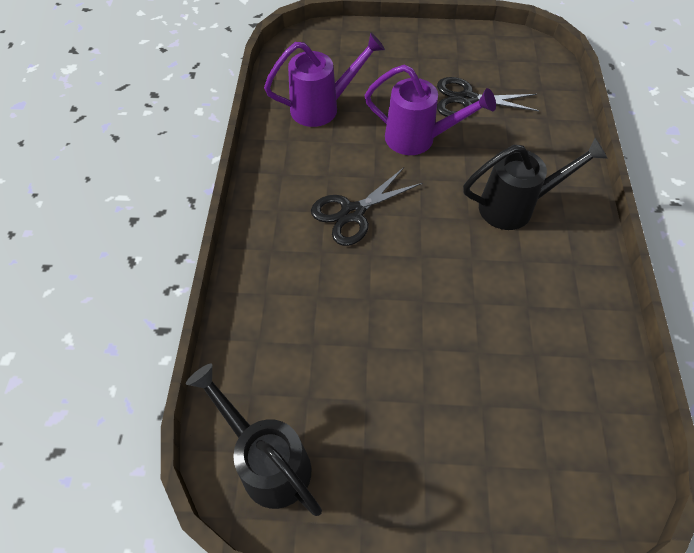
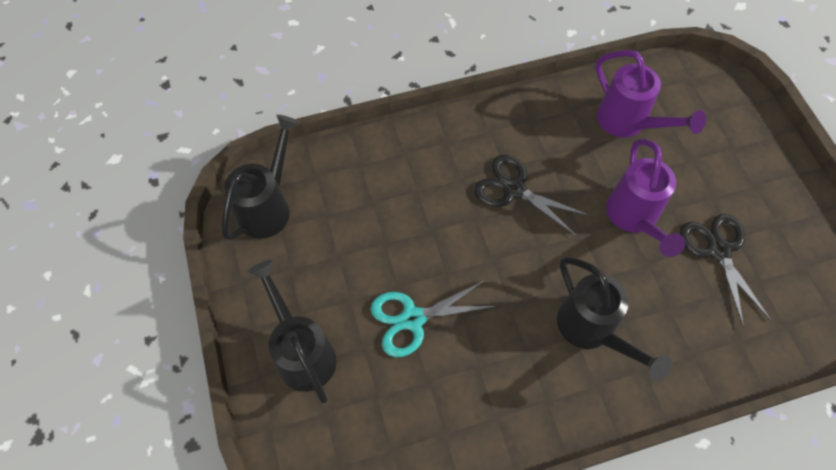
camera: 70 degrees right, 5 degrees up
none -> black watering can [248,260,337,403]
none -> turquoise scissors [370,280,497,357]

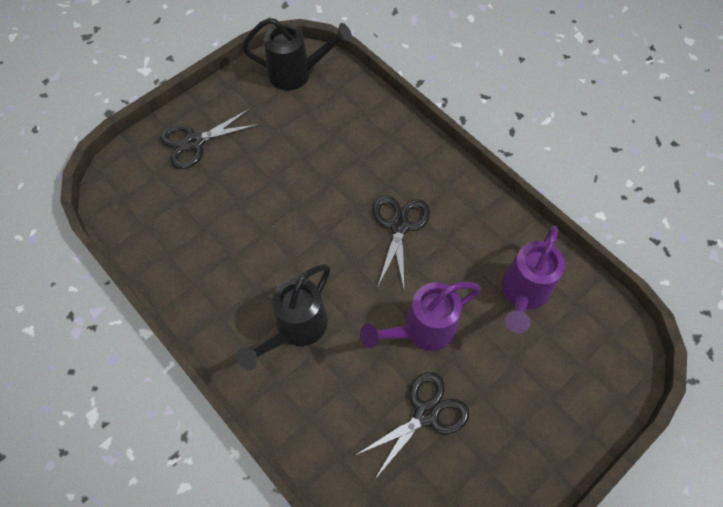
camera: 65 degrees right, 0 degrees up
black watering can [248,260,337,403] -> black scissors [160,109,260,169]
turquoise scissors [370,280,497,357] -> none

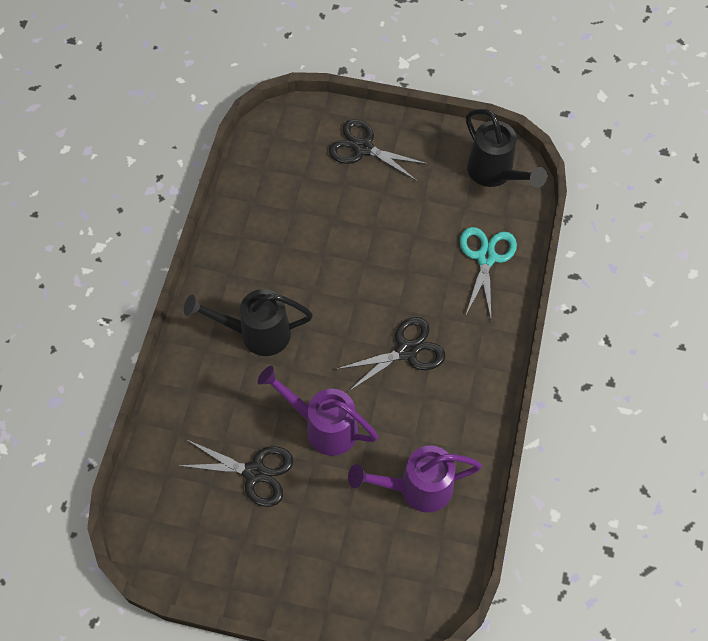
camera: 55 degrees right, 0 degrees up
none -> turquoise scissors [460,227,517,318]

